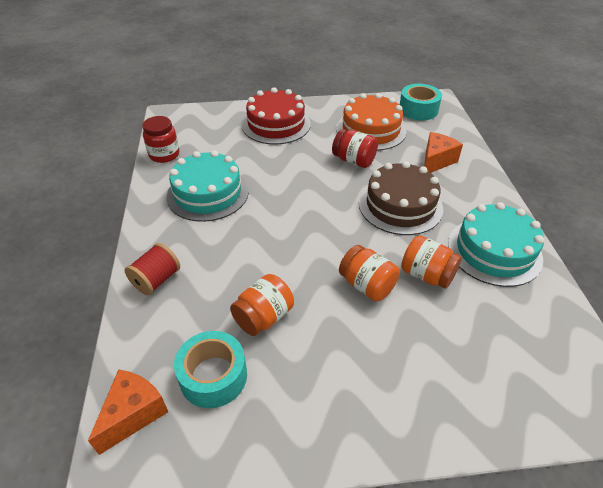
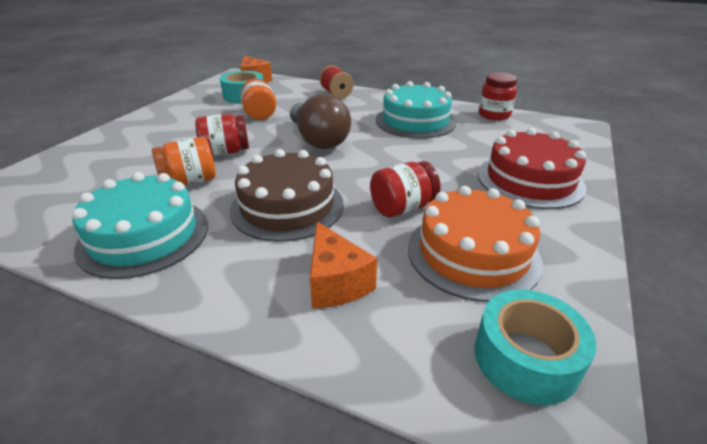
camera: 120 degrees right, 10 degrees down
orange jar [339,245,400,302] -> red jar [195,114,249,156]
none -> brown light bulb [290,94,351,149]

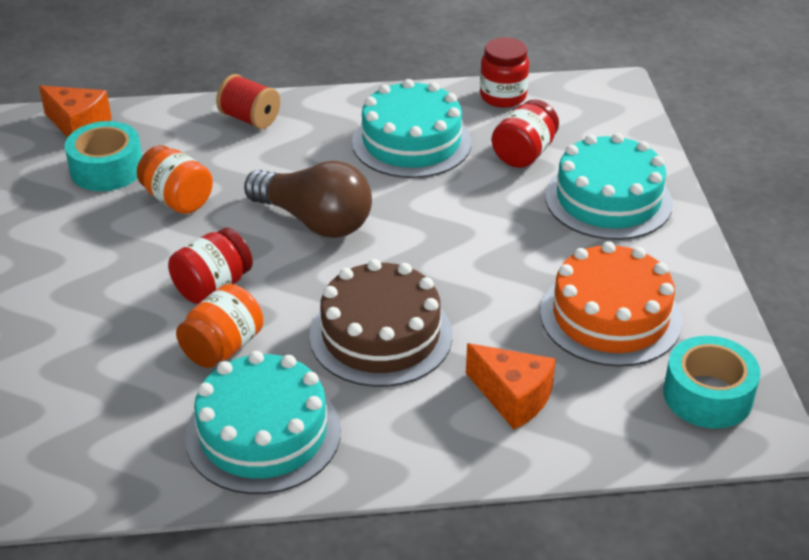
camera: 30 degrees left, 5 degrees up
red jar [370,161,441,217] -> red jar moved to [492,100,559,168]
red cake [478,128,586,209] -> turquoise cake [545,133,673,240]

